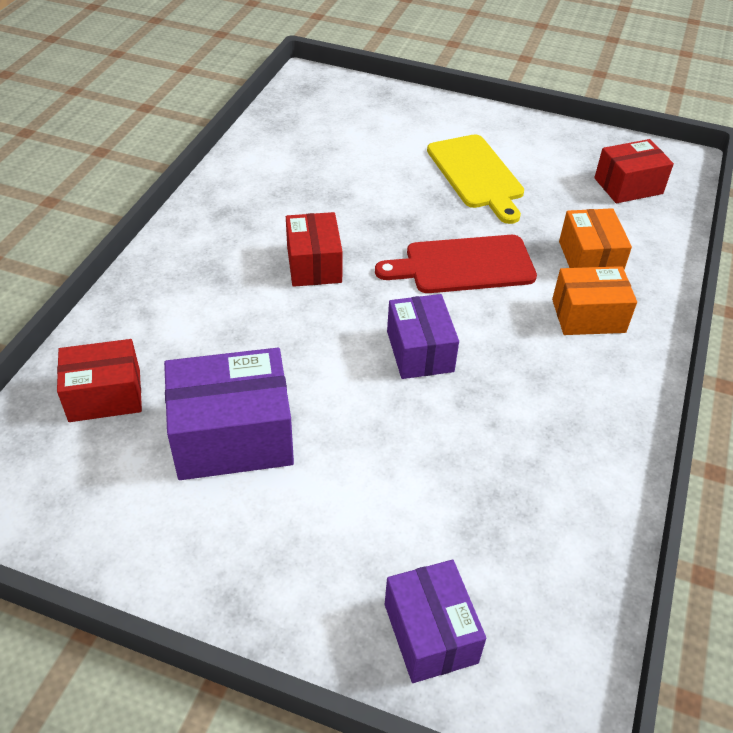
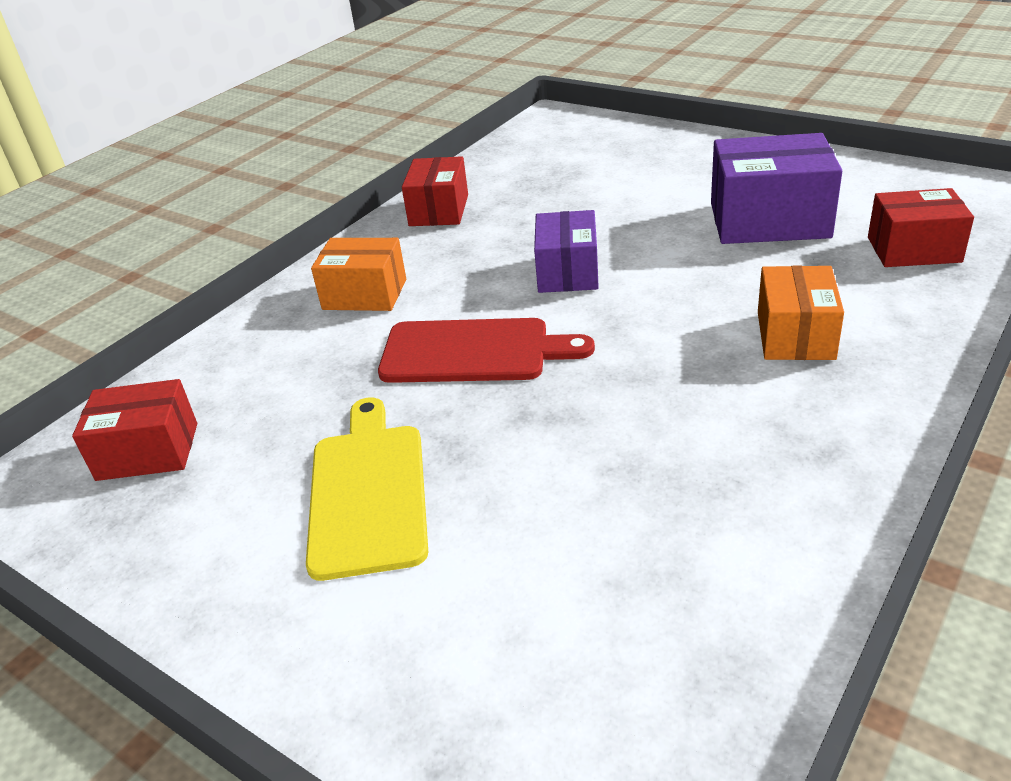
camera: 160 degrees left, 10 degrees down
red box [286,212,343,287] -> red box moved to [402,156,468,226]
purple box [385,560,486,683] -> none
orange box [559,208,632,270] -> orange box moved to [758,266,844,360]

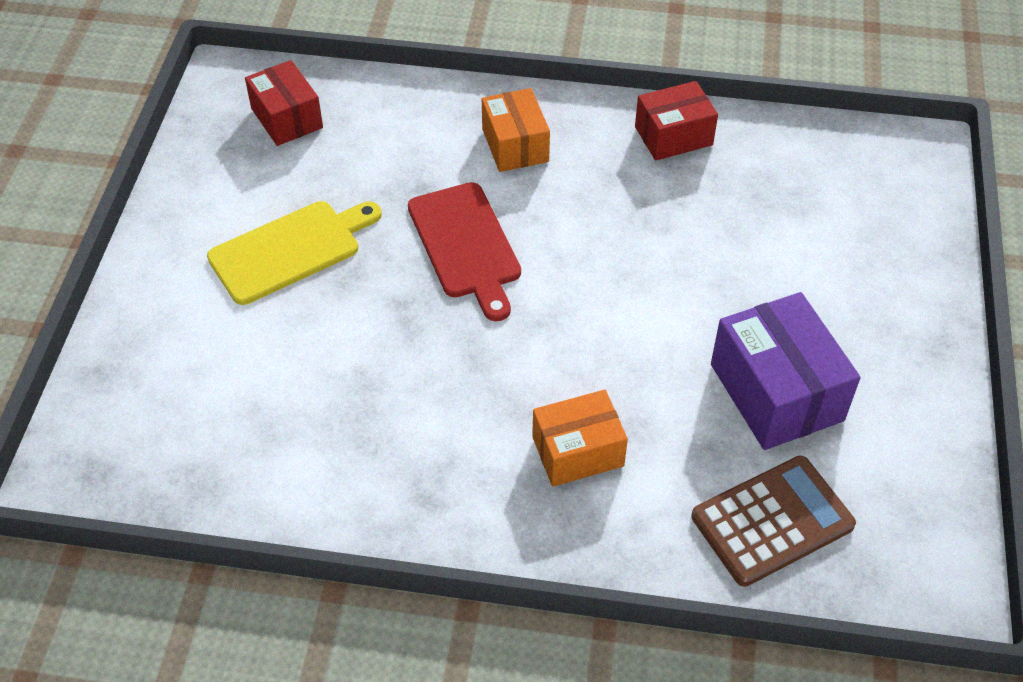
camera: 60 degrees right, 15 degrees up
purple box [534,210,599,293] -> none
red box [868,188,974,267] -> brown calculator [691,456,856,587]

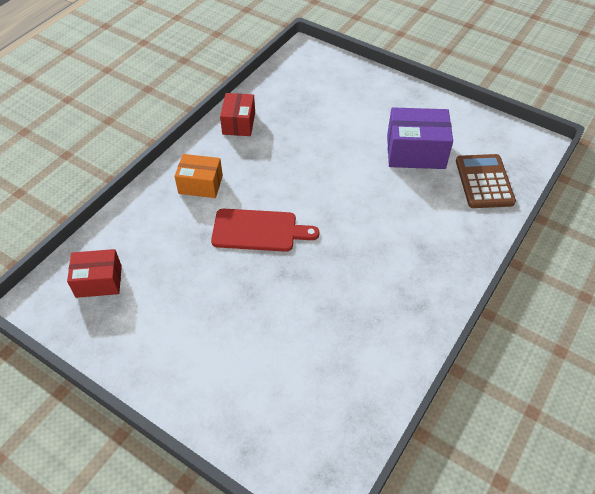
camera: 65 degrees left, 0 degrees up
yellow cutting board [207,201,382,305] -> none
orange box [532,390,628,487] -> none

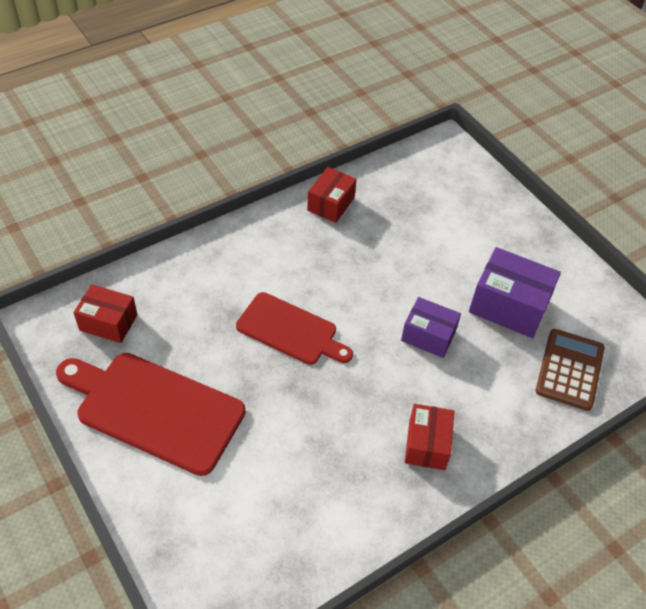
camera: 20 degrees right, 0 degrees up
orange box [174,154,223,198] -> none
none -> red cutting board [56,353,245,476]
none -> purple box [401,297,461,358]
none -> red box [405,404,454,470]

